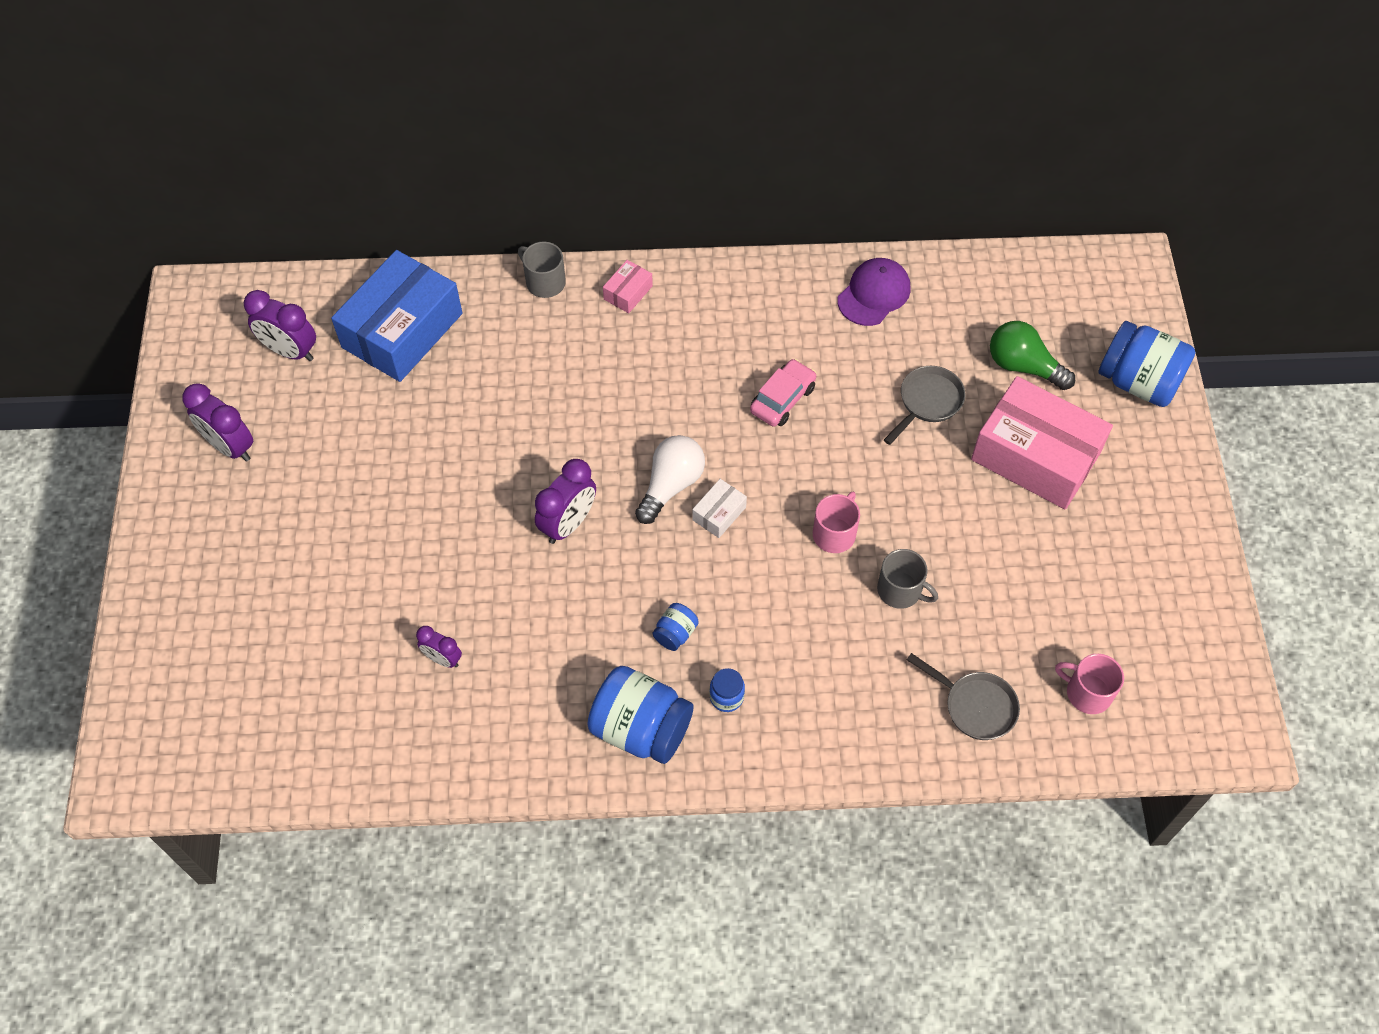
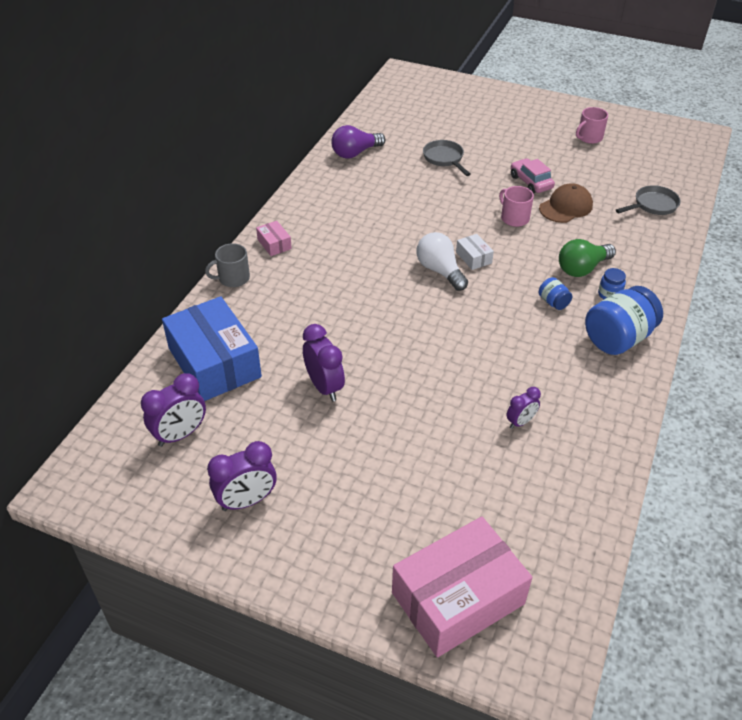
camera: 65 degrees left, 15 degrees down
purple clock [535,459,596,544] -> purple clock moved to [303,324,345,401]
pink car [750,359,816,427] -> pink car moved to [511,158,555,194]
purple cap [838,258,911,326] -> purple light bulb [331,125,386,159]
grey mug [877,549,938,609] -> brown cap [539,183,593,223]
pink box [971,376,1113,509] -> pink box moved to [392,517,532,657]
green light bulb [990,321,1075,390] -> green light bulb moved to [559,239,616,277]
pink mug [1055,654,1124,714] -> pink mug moved to [576,107,608,144]
blue jar [1098,321,1196,407] -> none

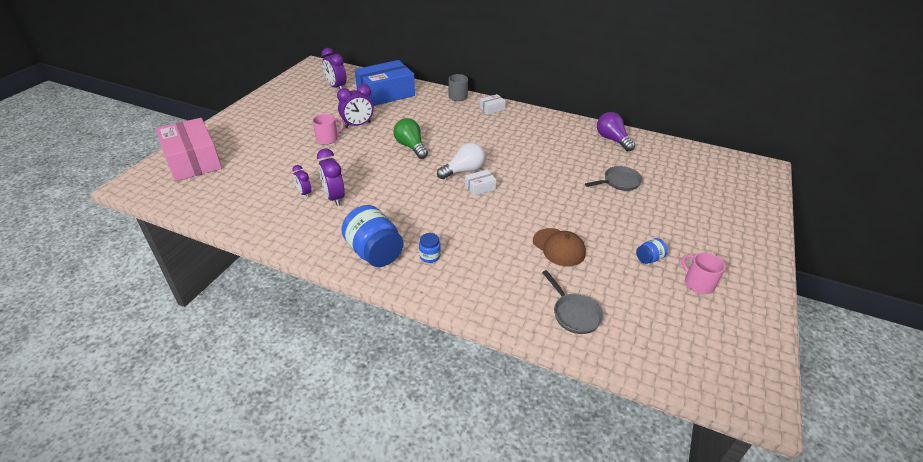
camera: 90 degrees right, 5 degrees down
purple clock [207,441,277,511] -> purple clock moved to [317,149,345,206]
pink box [256,221,292,256] -> white box [480,94,506,115]
pink mug [499,186,534,227] -> pink mug moved to [312,114,344,145]
pink car [511,158,555,194] -> none
blue jar [539,277,572,310] -> blue jar moved to [636,238,668,264]
green light bulb [559,239,616,277] -> green light bulb moved to [393,118,428,159]

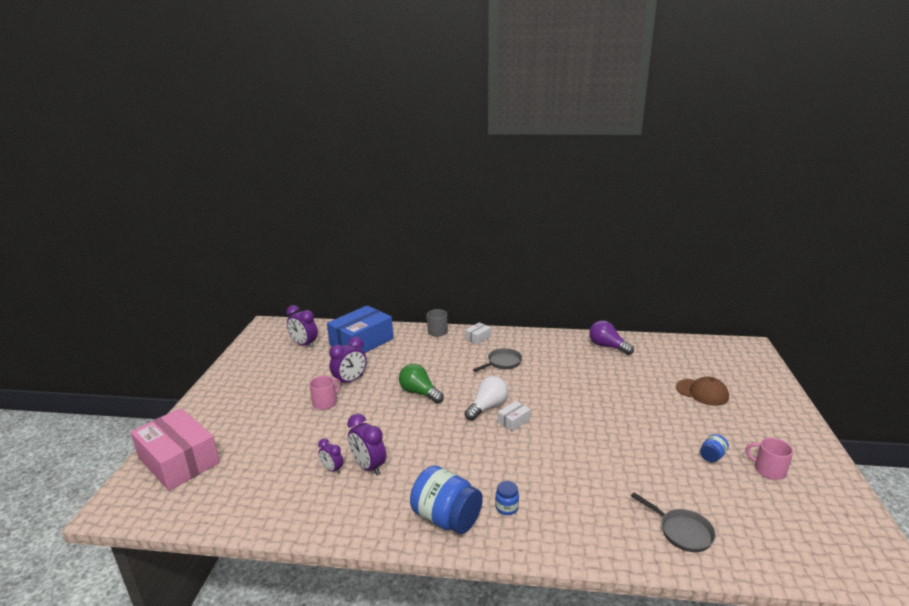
camera: 15 degrees left, 15 degrees down
brown cap [533,228,586,266] -> brown cap moved to [676,377,729,406]
grey pan [585,166,642,191] -> grey pan moved to [473,348,522,372]

